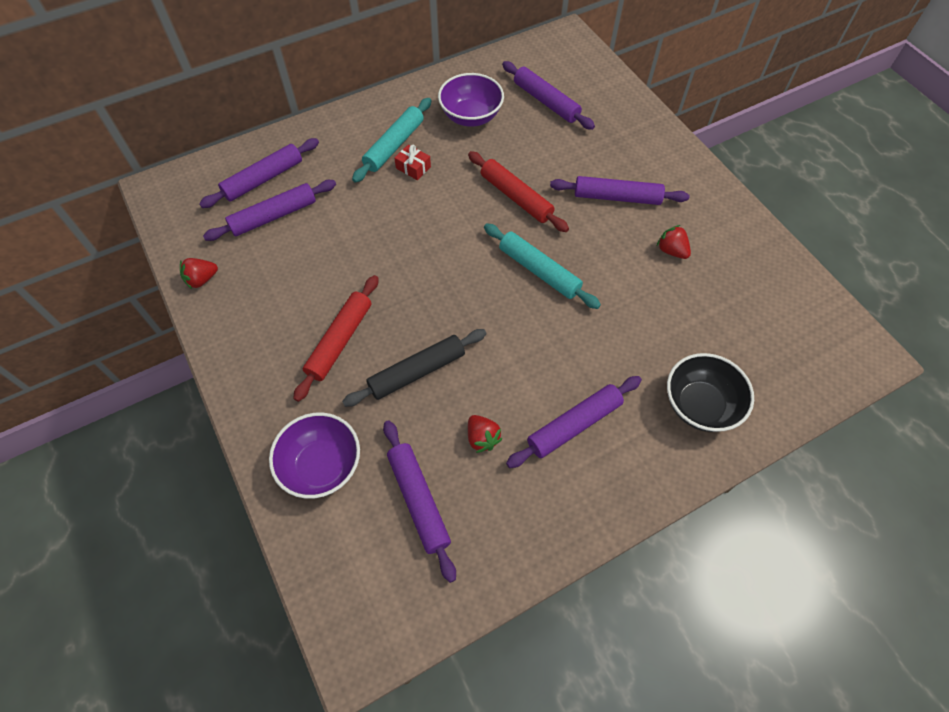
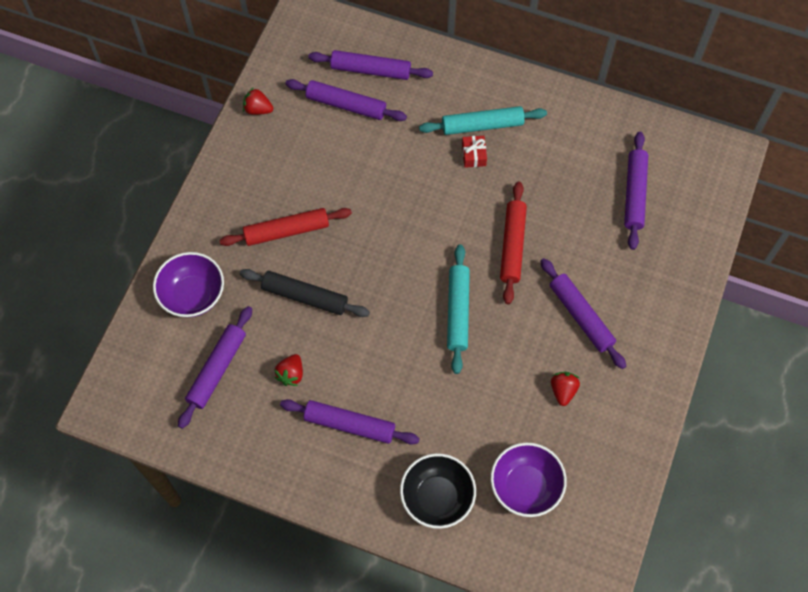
camera: 50 degrees right, 5 degrees up
purple bowl [438,73,504,127] -> purple bowl moved to [491,443,567,517]

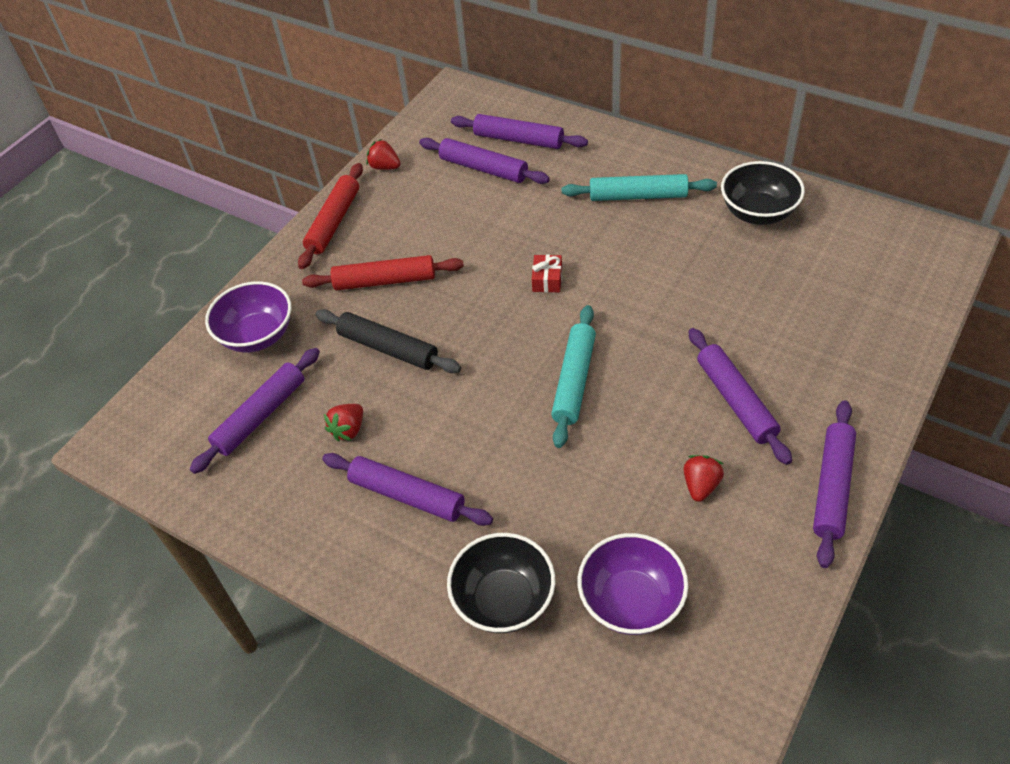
camera: 15 degrees right, 15 degrees down
red gift [462,136,487,168] -> red gift moved to [532,255,562,292]
red rolling pin [500,182,527,304] -> red rolling pin moved to [298,163,363,269]
purple rolling pin [624,132,648,250] -> purple rolling pin moved to [813,400,856,568]
none -> black bowl [721,161,805,225]

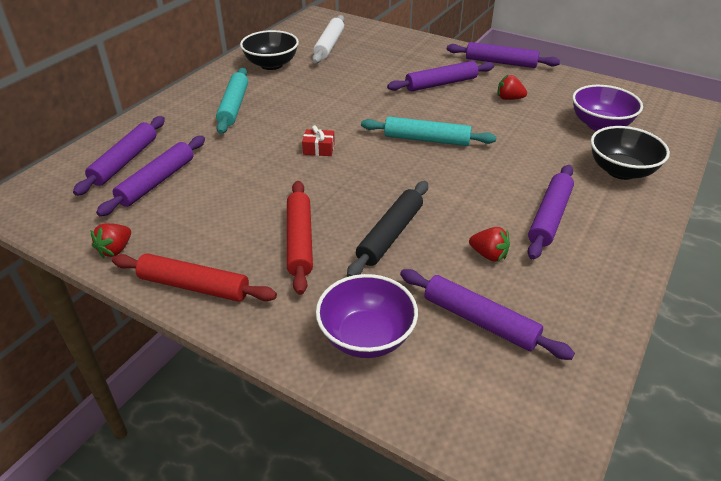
camera: 95 degrees left, 10 degrees down
none -> white rolling pin [312,15,344,63]

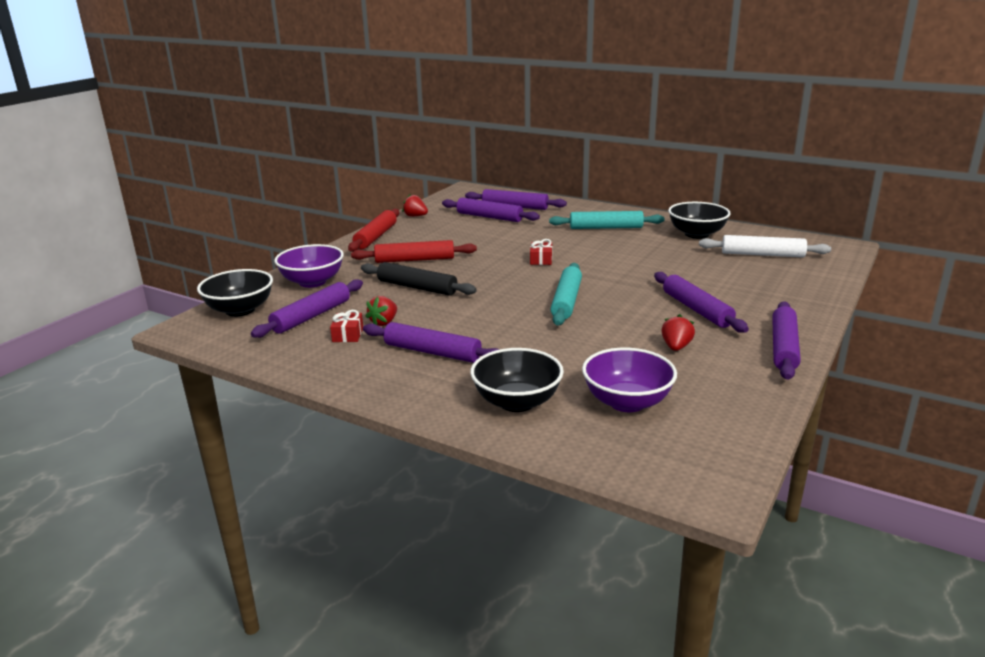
camera: 90 degrees right, 15 degrees down
none -> black bowl [197,269,273,317]
none -> red gift [330,310,363,342]

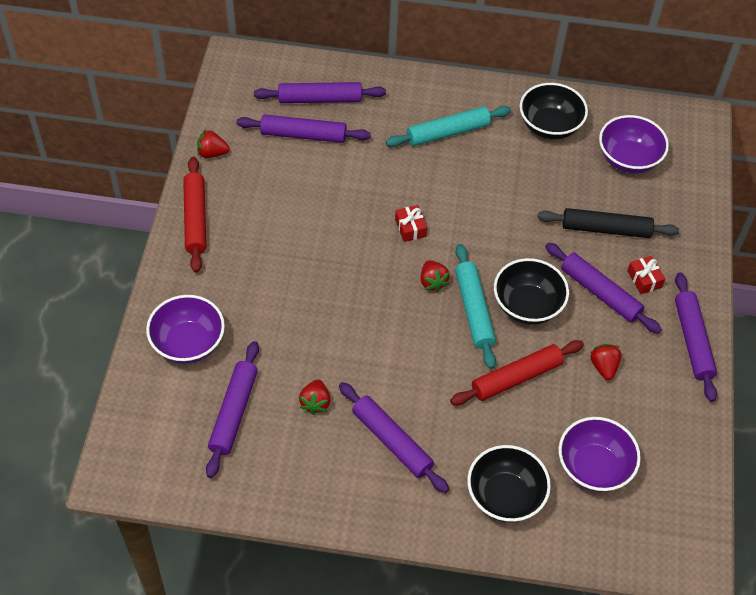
camera: 25 degrees left, 30 degrees up
black bowl [197,269,273,317] -> black bowl moved to [494,258,569,325]
red gift [330,310,363,342] -> red gift moved to [627,256,665,294]
red rolling pin [351,240,477,263] -> red rolling pin moved to [450,340,584,405]
black rolling pin [361,262,477,296] -> black rolling pin moved to [537,208,679,238]
purple rolling pin [363,322,500,363] -> purple rolling pin turned 45 degrees clockwise [339,382,449,493]
white rolling pin [699,235,831,257] -> purple bowl [599,115,669,174]
none -> red strawberry [421,260,450,292]

